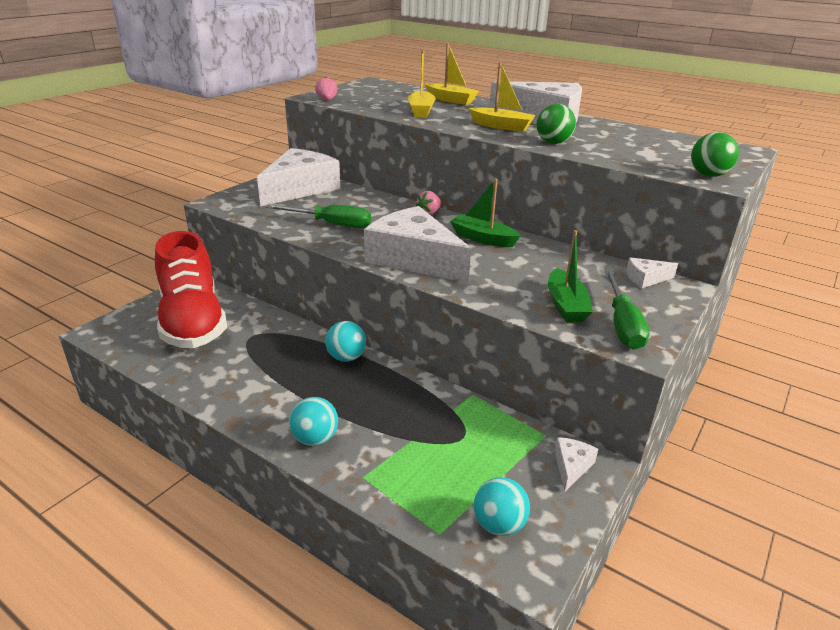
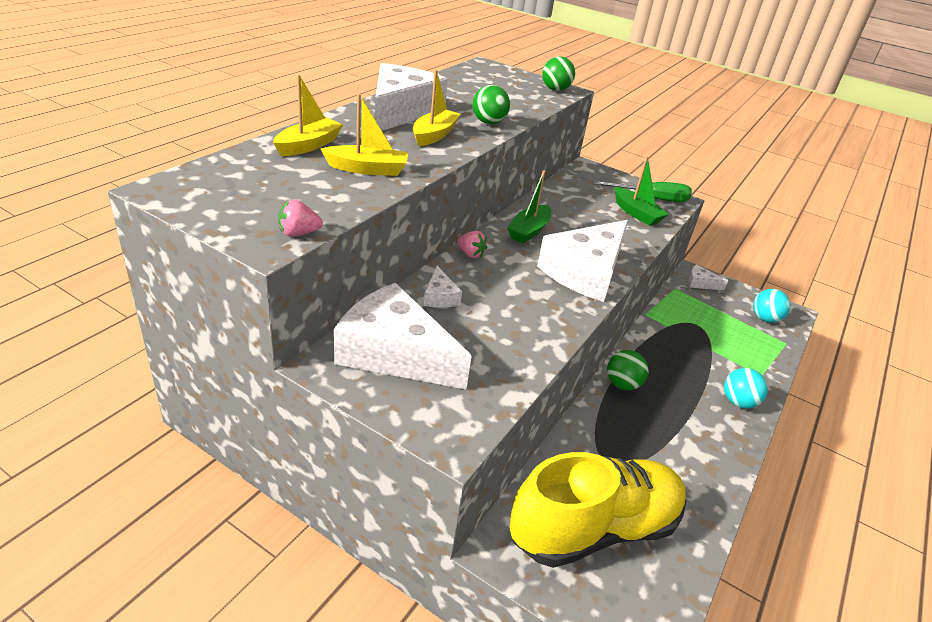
camera: 95 degrees left, 5 degrees up
red shoe [155,231,227,348] -> yellow shoe [509,452,686,568]
green screwdriver [265,204,371,228] -> none
turquoise ball [325,321,366,362] -> green ball [607,350,649,390]
green boat [548,230,593,323] -> green boat turned 60 degrees clockwise [615,156,669,226]
white cheese [626,257,678,289] -> white cheese moved to [424,266,462,308]

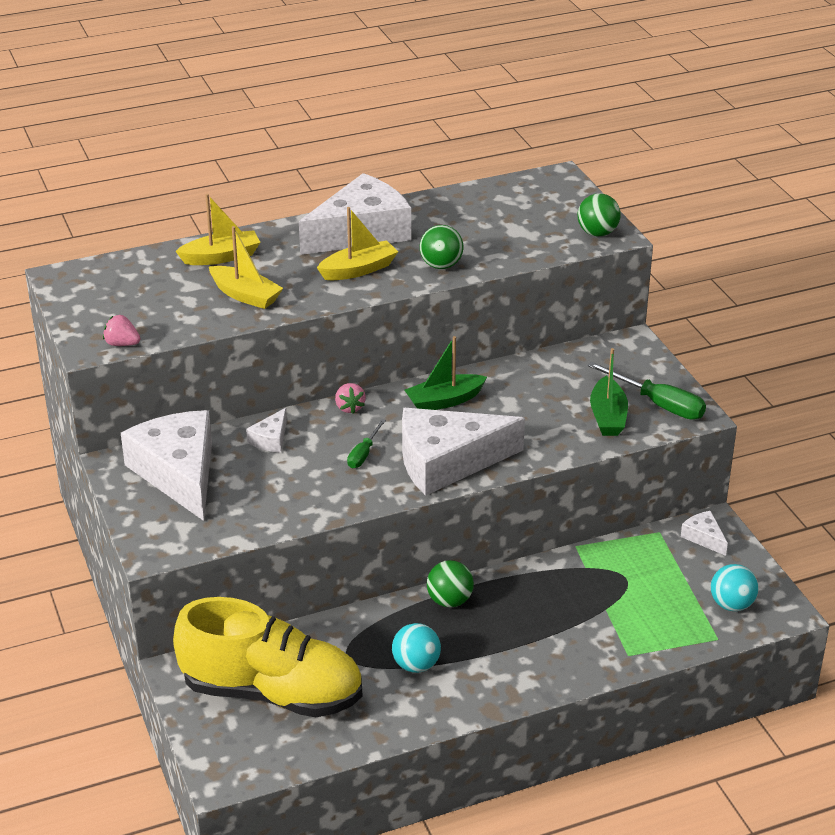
camera: 40 degrees right, 0 degrees up
turquoise ball [724,368,768,409] -> turquoise ball moved to [392,623,441,673]
none -> green screwdriver [347,419,386,468]

